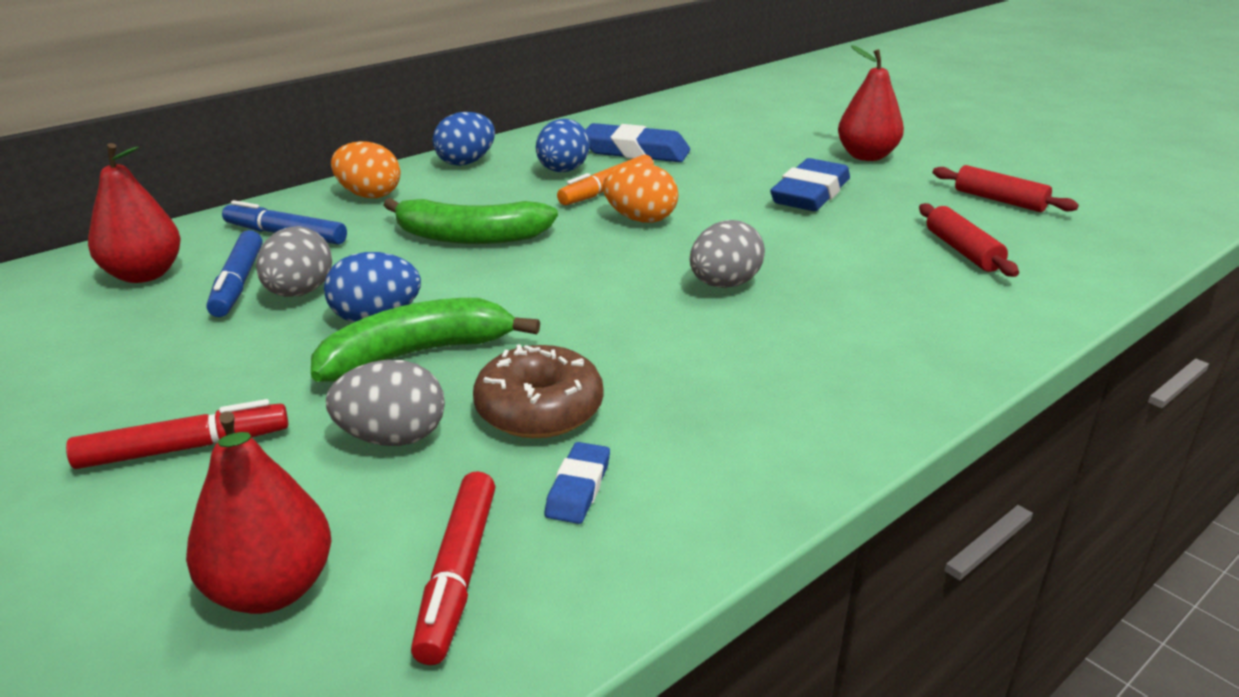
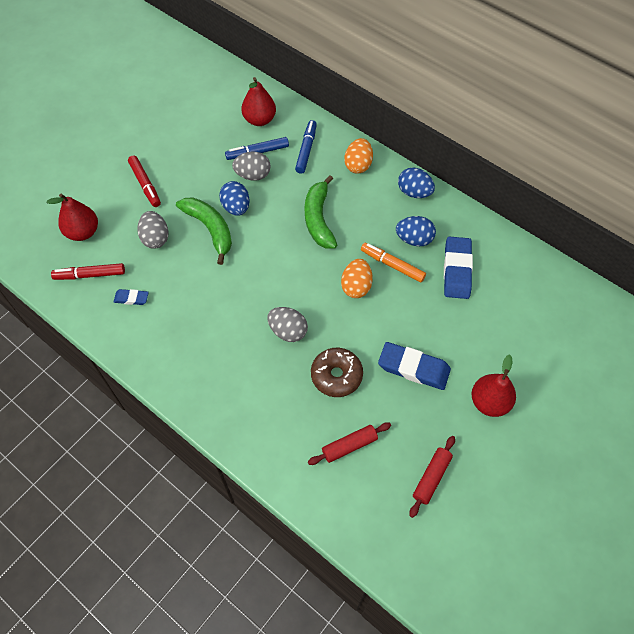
camera: 80 degrees right, 30 degrees up
brown donut [473,344,603,438] -> brown donut moved to [311,348,363,397]

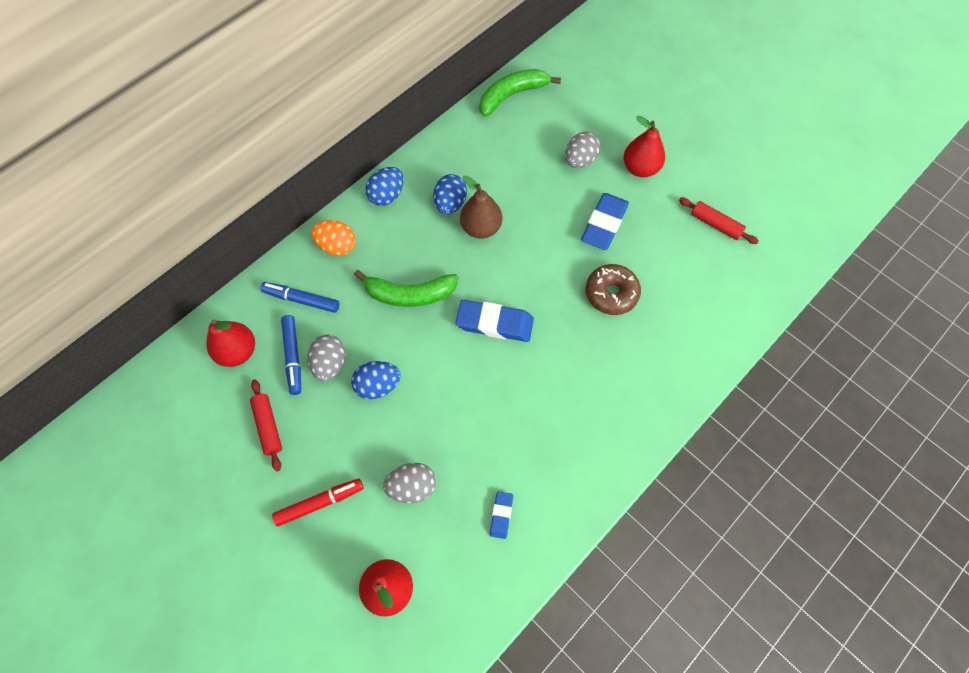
camera: 85 degrees left, 5 degrees up
red marker [51,263,125,280] -> none
green banana [176,198,232,265] -> green banana moved to [480,69,561,117]
grey egg [267,307,308,342] -> grey egg moved to [565,131,601,168]
red rolling pin [308,422,391,465] -> red rolling pin moved to [250,379,282,471]
orange egg [341,259,373,298] -> none
orange marker [361,242,426,282] -> brown pear [460,176,502,239]
blue eraser [444,237,473,299] -> blue eraser moved to [456,300,534,342]

